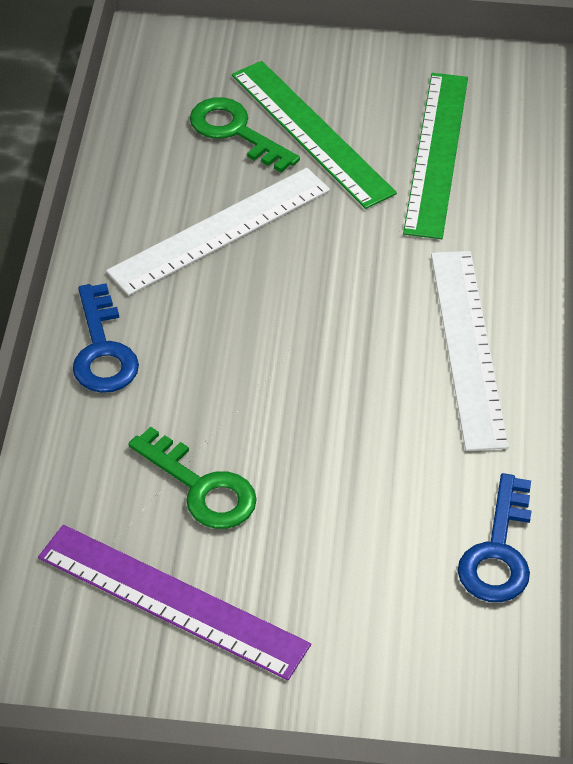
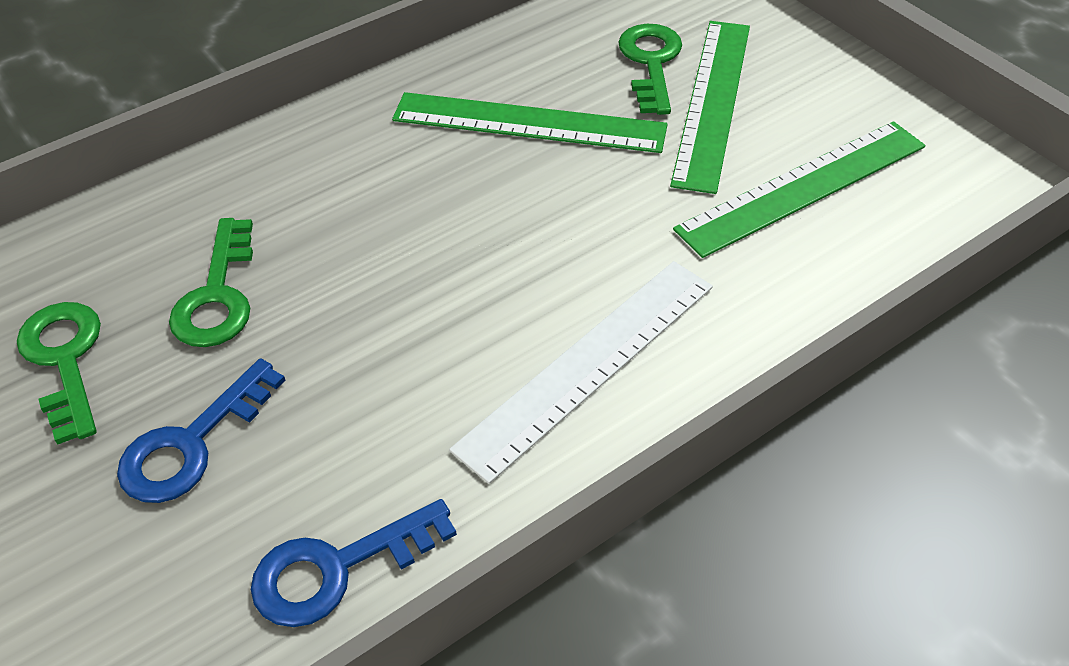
camera: 50 degrees right, 0 degrees up
purple ruler [38,525,311,680] -> green key [17,302,101,445]
blue key [73,283,139,393] -> blue key moved to [117,358,286,503]
white ruler [106,168,330,295] -> green ruler [392,92,668,153]

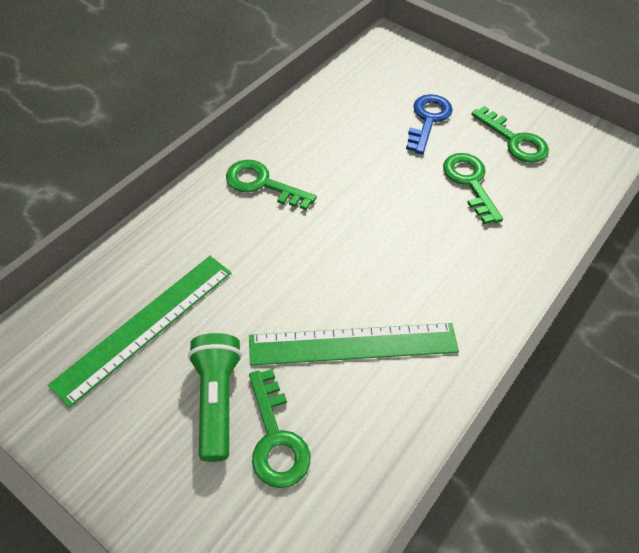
camera: 160 degrees right, 5 degrees up
blue key [251,499,457,627] -> none
white ruler [449,261,713,484] -> green key [226,160,317,210]
green ruler [670,21,750,194] -> green flashlight [188,333,242,462]

